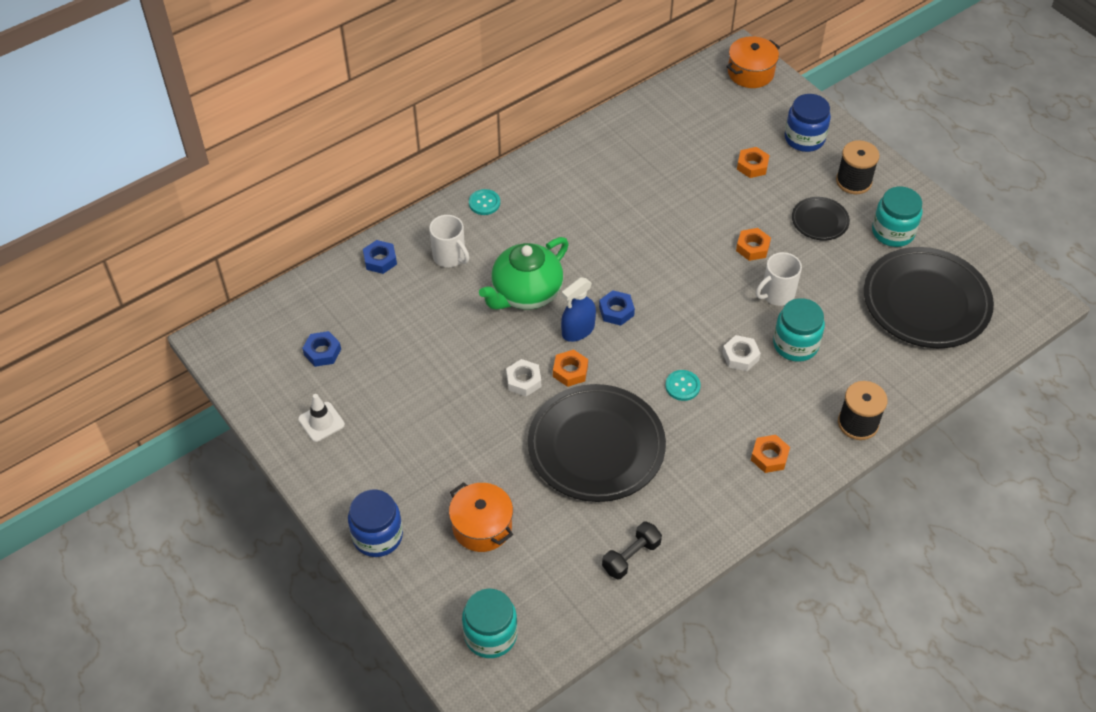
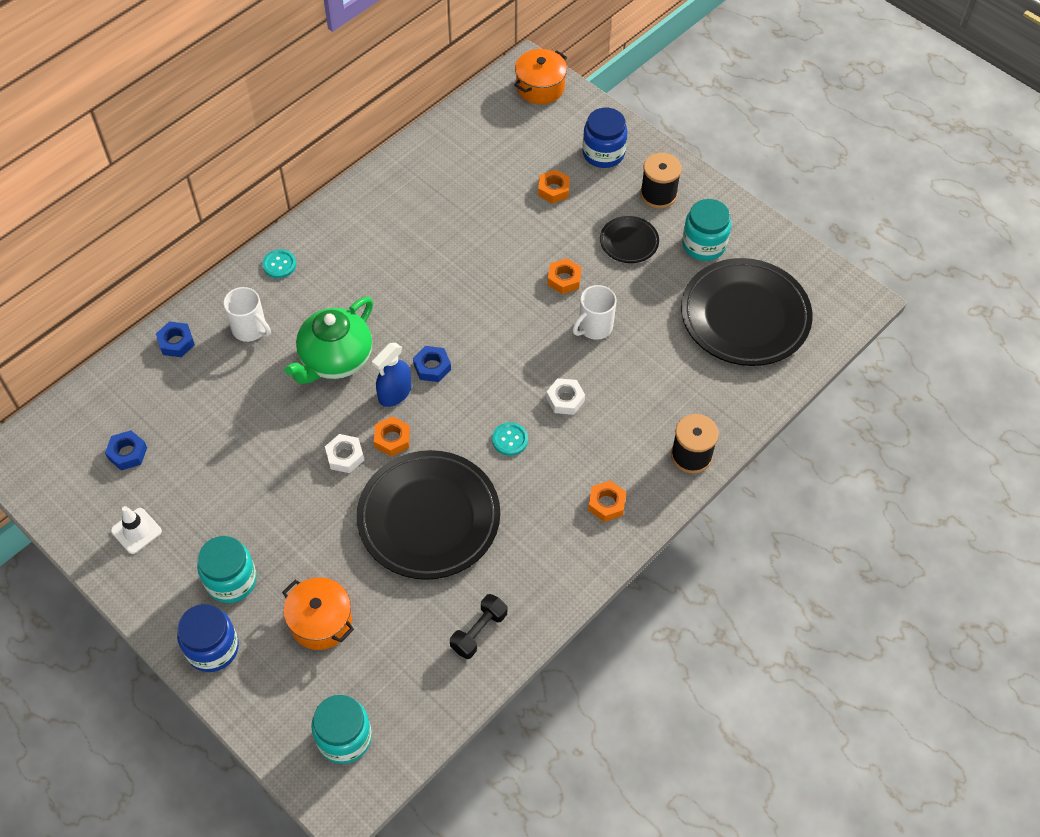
camera: 10 degrees left, 5 degrees up
turquoise jar [773,298,825,362] -> turquoise jar moved to [197,536,257,603]

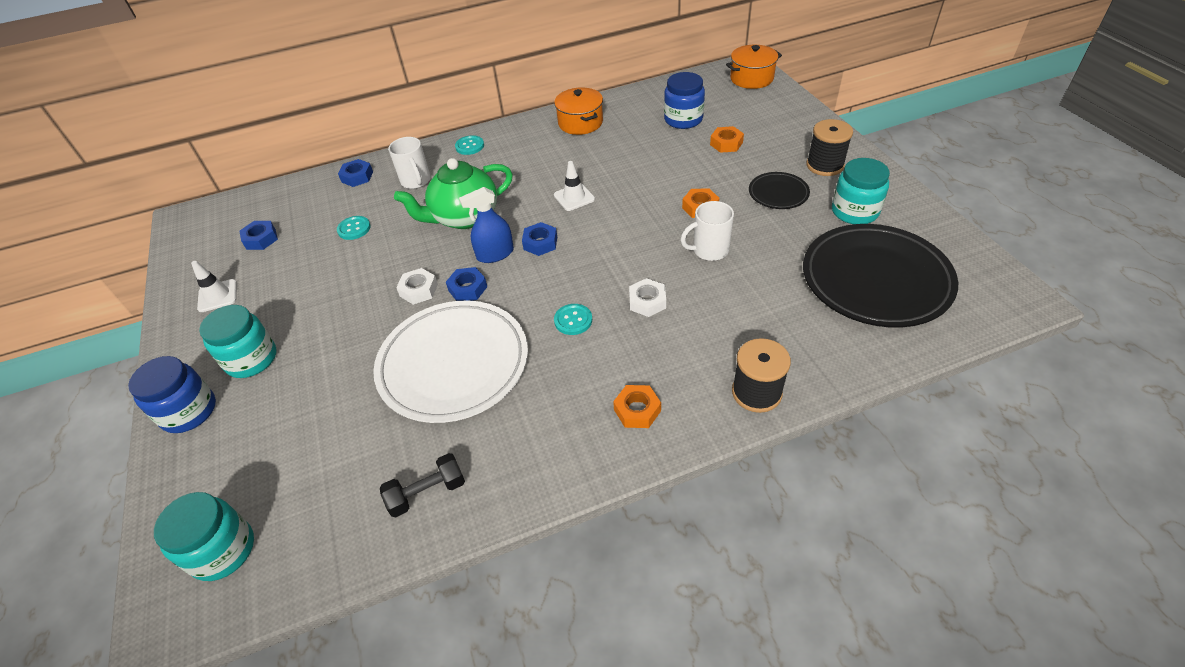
camera: 30 degrees right, 10 degrees down
orange pot [282,578,354,650] -> orange pot moved to [554,87,603,135]
black plate [357,450,500,580] -> white plate [373,301,528,423]
orange nut [374,416,410,457] -> blue nut [446,267,487,301]
blue jar [582,108,628,168] -> blue jar moved to [664,72,705,129]
none -> turquoise button [337,216,371,240]
none -> white traffic cone [554,161,595,211]

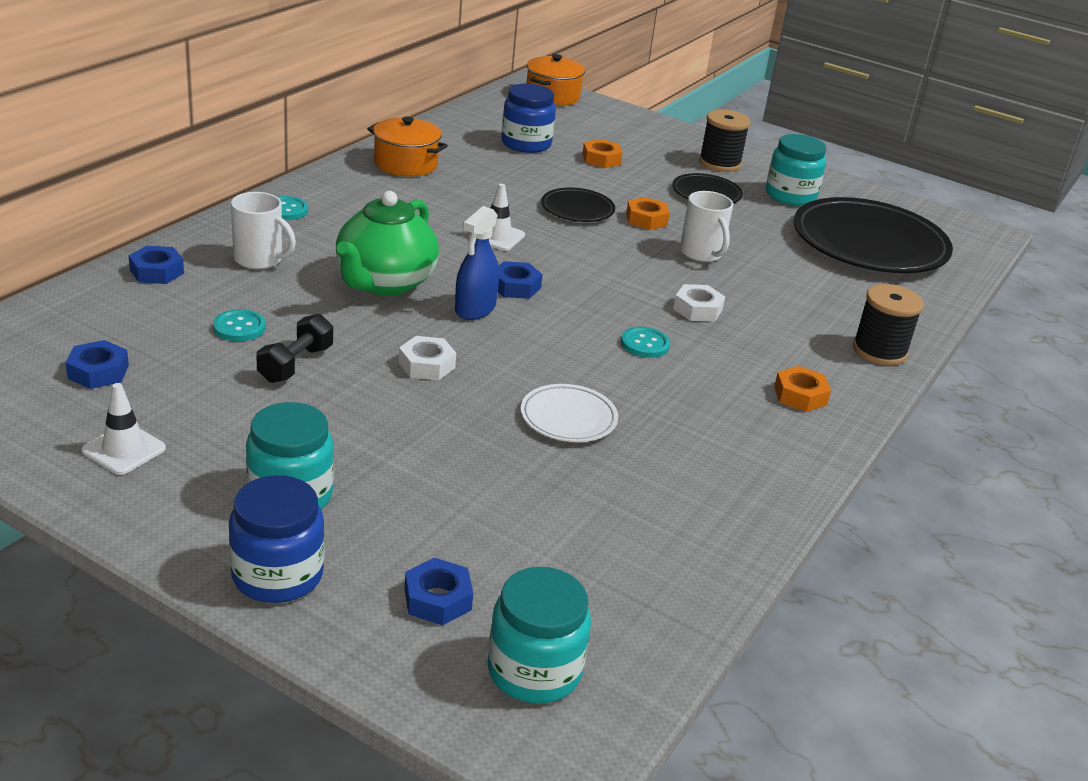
camera: 45 degrees left, 15 degrees down
white plate [373,301,528,423] -> white plate [521,384,618,442], size x0.47
black dumbbell [380,453,465,517] -> black dumbbell moved to [256,314,333,383]
blue nut [446,267,487,301] -> blue nut moved to [404,558,473,625]
white mug [680,201,734,261] -> white mug turned 60 degrees counterclockwise [680,191,733,262]
none -> black plate [541,188,615,222]

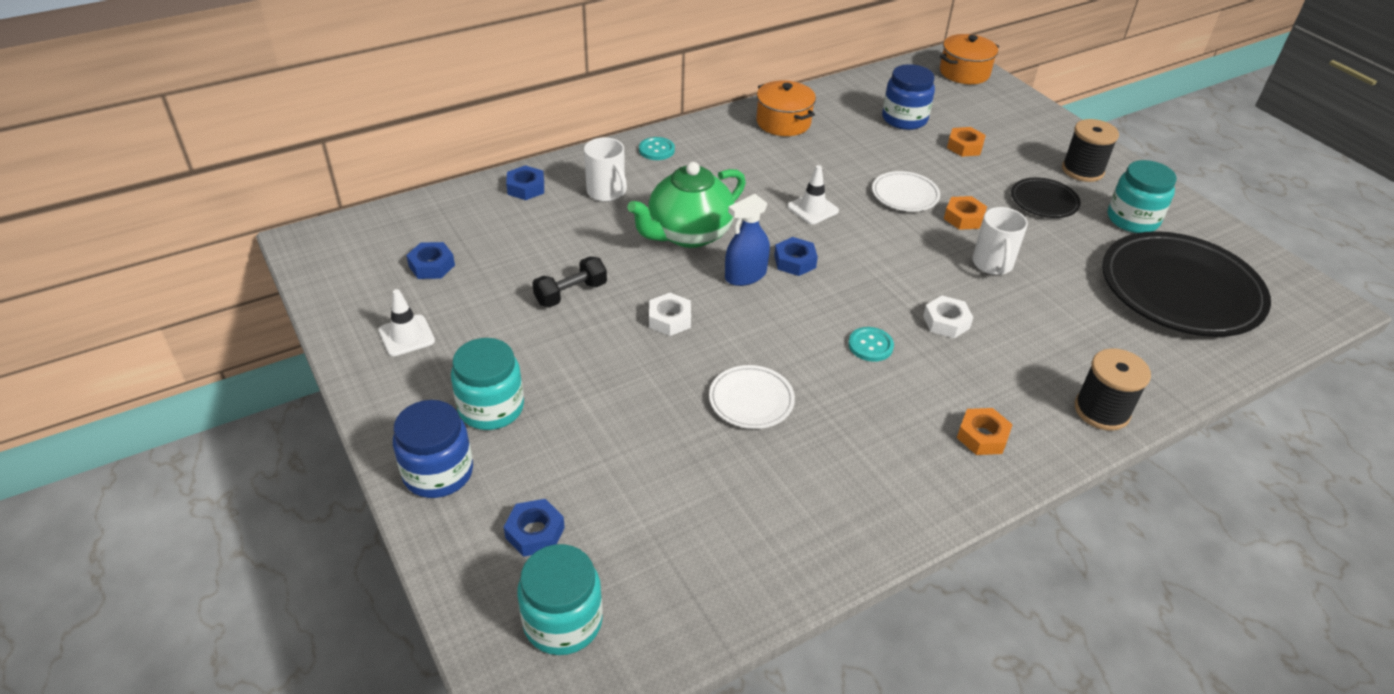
camera: 30 degrees right, 10 degrees up
turquoise button [213,309,266,341] -> none
black plate [541,188,615,222] -> white plate [872,171,940,211]

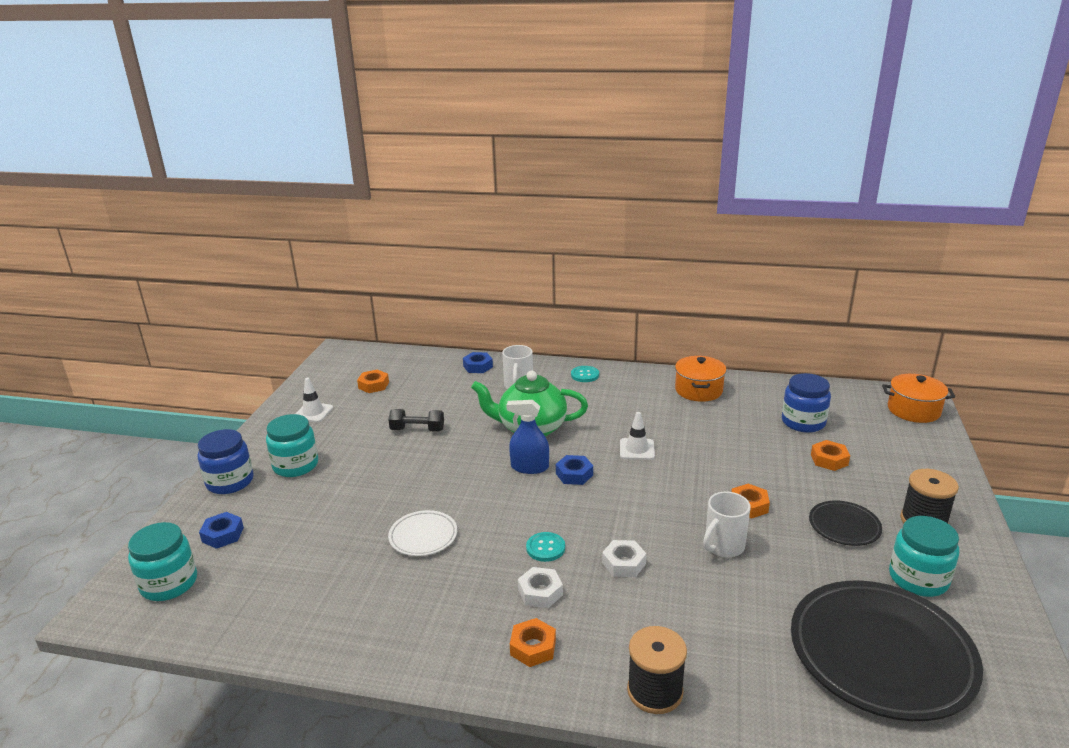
camera: 45 degrees right, 15 degrees down
blue nut [406,242,455,279] -> orange nut [357,369,389,393]
white nut [649,293,691,336] -> white nut moved to [518,567,563,608]
white plate [872,171,940,211] -> none

